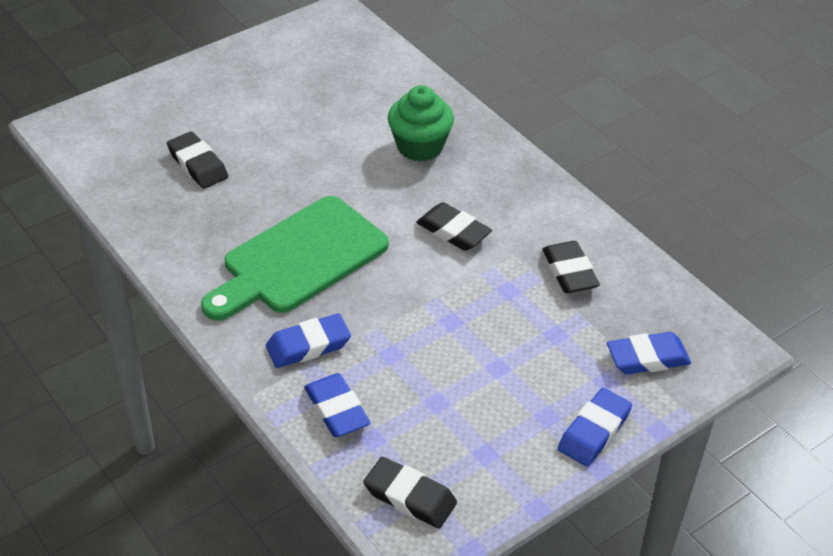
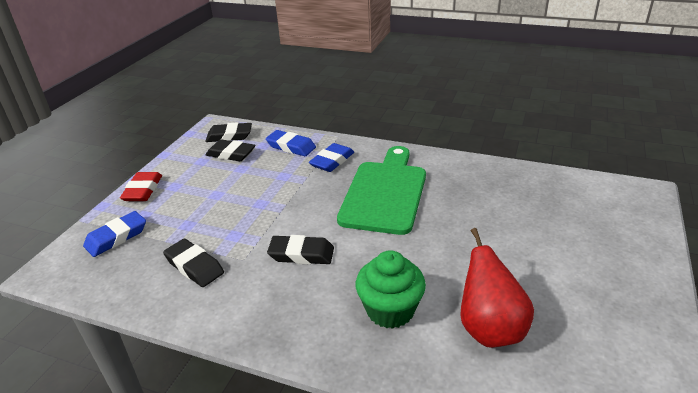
camera: 150 degrees right, 10 degrees down
black eraser [167,131,228,189] -> black eraser moved to [206,139,255,161]
blue eraser [558,388,632,467] -> red eraser [120,172,162,201]
none -> red pear [460,228,534,348]

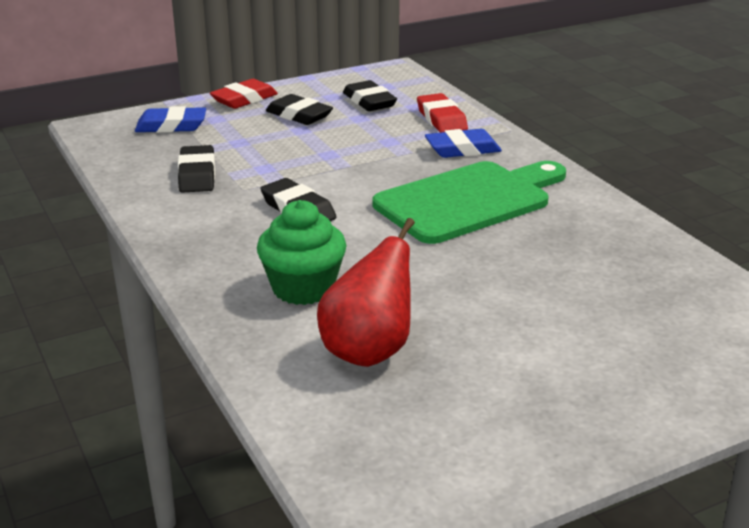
camera: 40 degrees right, 5 degrees down
black eraser [205,122,252,142] -> black eraser moved to [266,94,333,125]
blue eraser [266,130,316,156] -> red eraser [417,93,468,133]

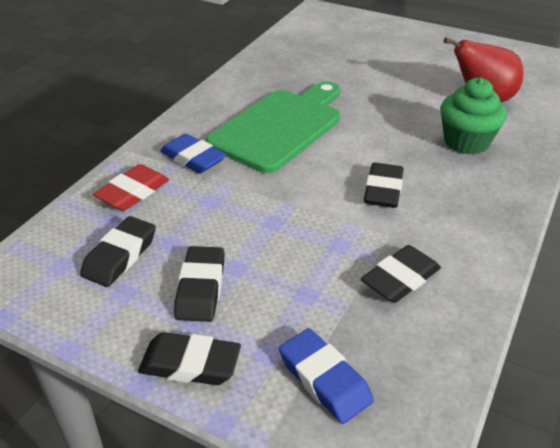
camera: 125 degrees left, 10 degrees up
red eraser [210,79,278,109] -> black eraser [138,332,241,385]
green cutting board [373,161,566,244] -> green cutting board turned 105 degrees clockwise [206,81,340,173]

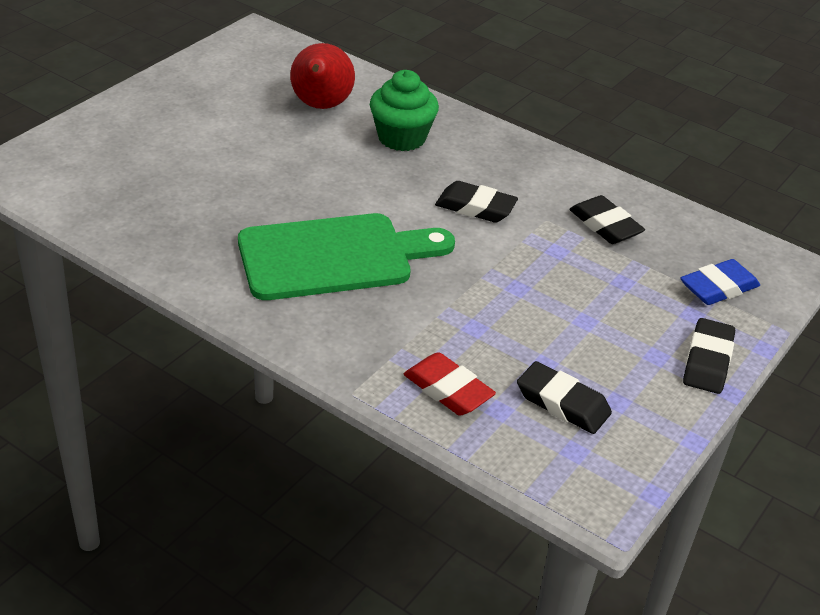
camera: 85 degrees left, 0 degrees up
blue eraser [160,134,226,174] -> none
black eraser [174,246,224,322] -> none
green cutting board [206,81,340,173] -> green cutting board turned 120 degrees clockwise [238,213,455,300]

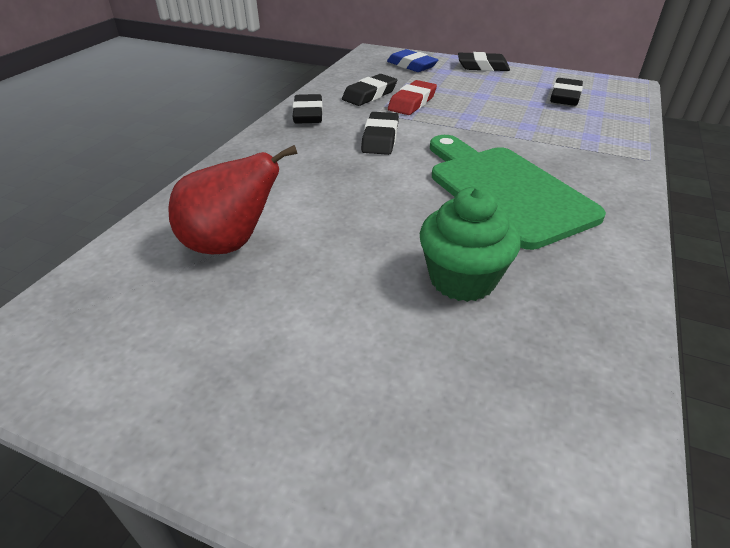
camera: 100 degrees left, 0 degrees up
green cupcake [370,70,439,151] -> green cupcake moved to [420,187,521,302]
red eraser [404,352,496,415] -> red eraser moved to [388,80,437,115]
none -> black eraser [292,94,323,124]

